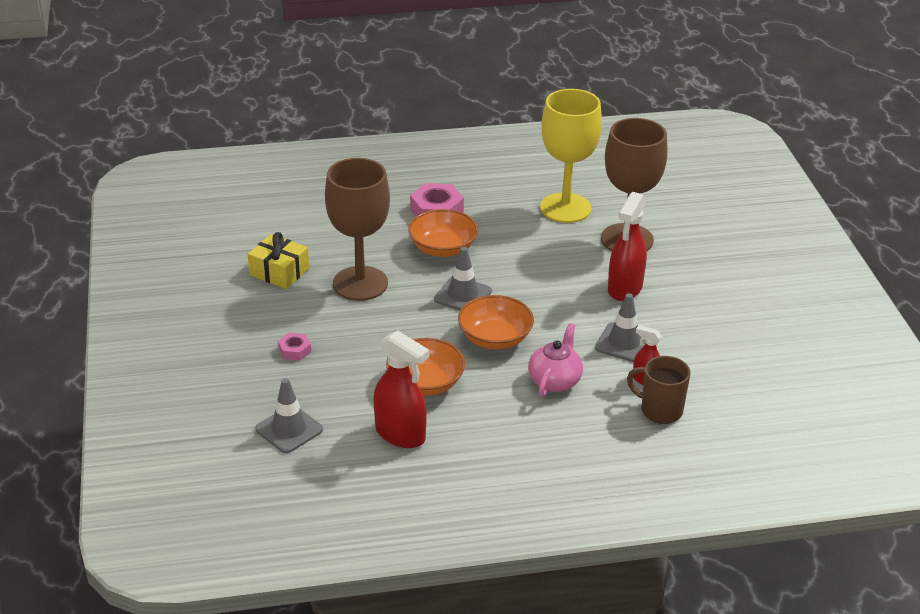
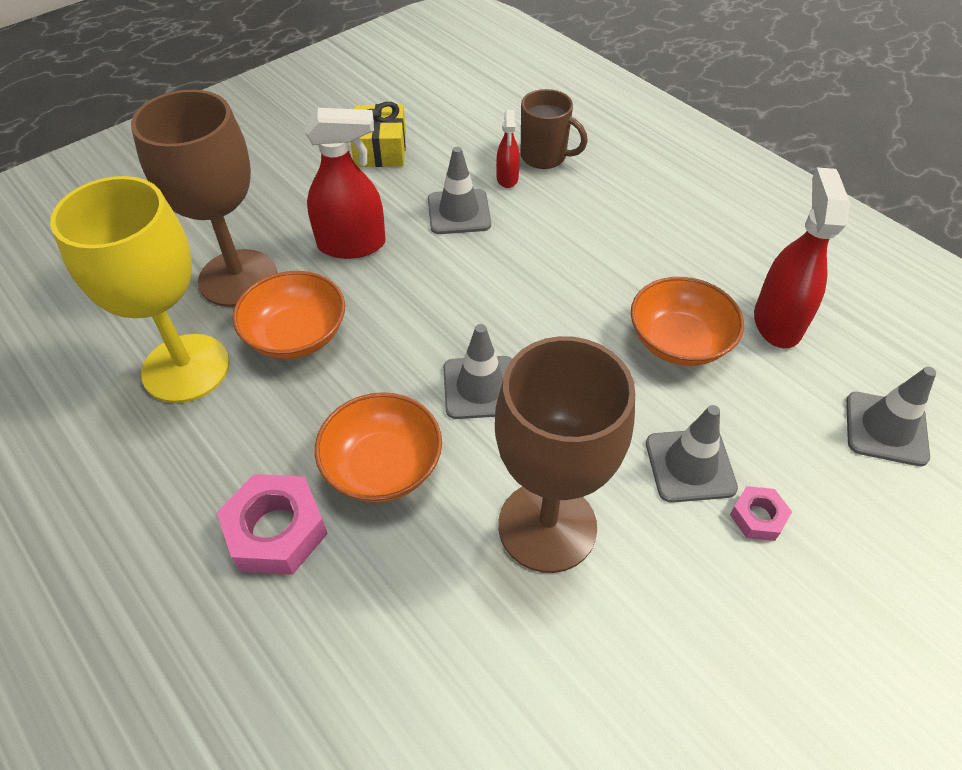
camera: 120 degrees left, 15 degrees up
yellow gift [248,232,309,289] -> yellow gift moved to [350,102,406,167]
orange bowl [458,295,534,350] -> orange bowl moved to [233,271,345,359]
pink teapot [528,323,583,397] -> none
brown mug [627,356,691,424] -> brown mug turned 60 degrees counterclockwise [521,89,588,169]
none -> grey traffic cone [646,405,738,503]

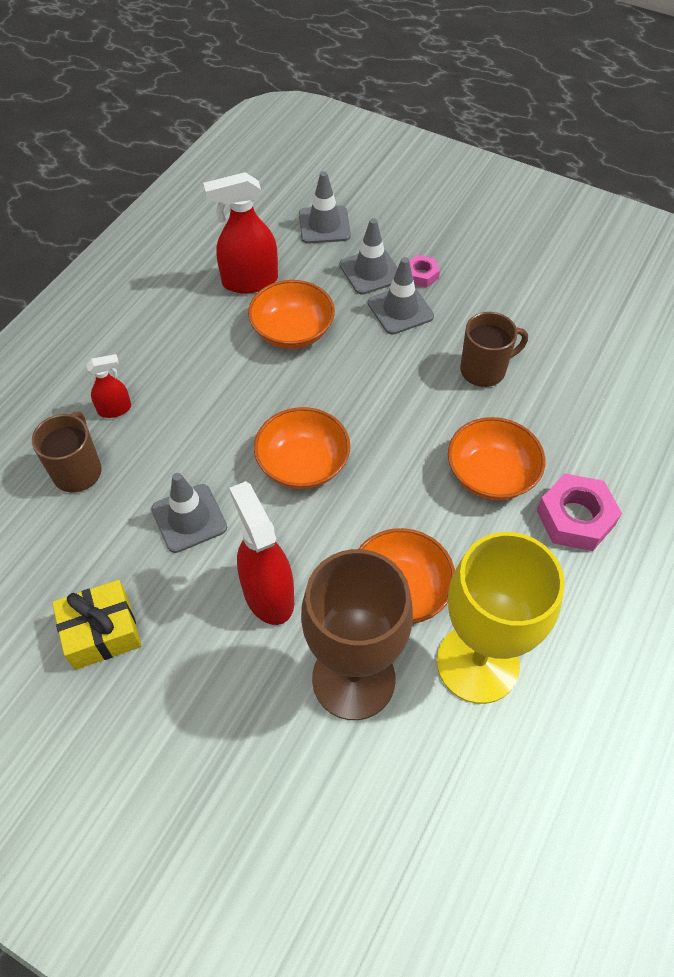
camera: 110 degrees left, 5 degrees up
grey traffic cone [443,324,512,419] -> grey traffic cone moved to [340,218,398,295]
brown goblet [495,336,635,573] -> brown mug [460,312,528,387]
red spray bottle [496,110,520,188] -> red spray bottle moved to [86,354,131,418]
none -> orange bowl [254,407,350,489]

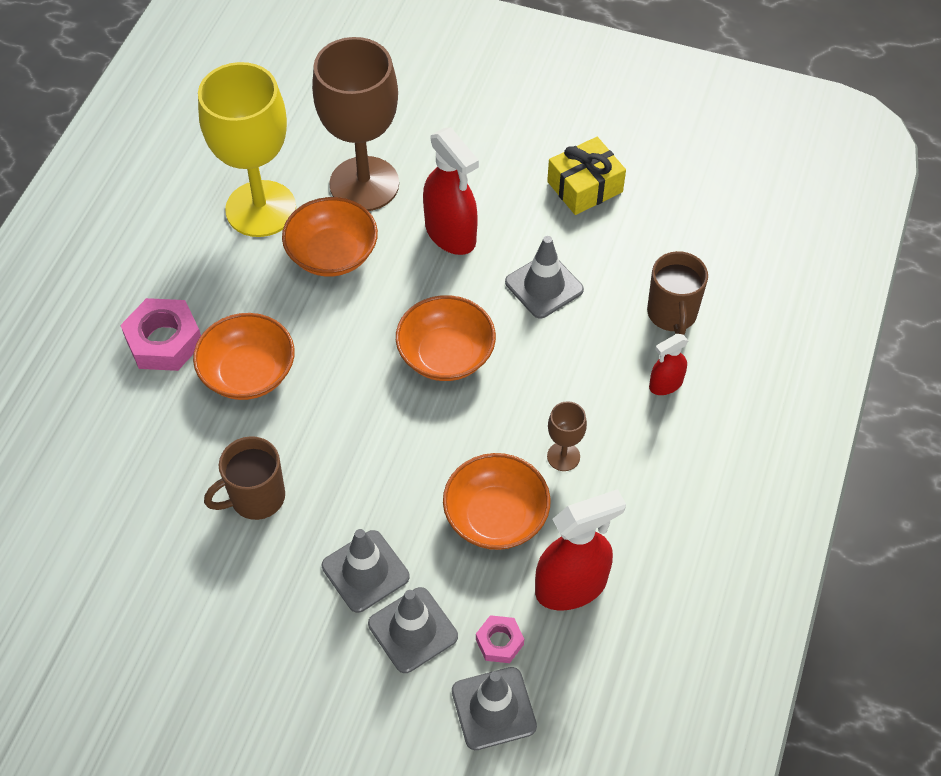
camera: 170 degrees right, 0 degrees up
pink nut [409,255,440,288] -> pink nut moved to [476,615,524,663]
none -> brown goblet [547,401,587,471]

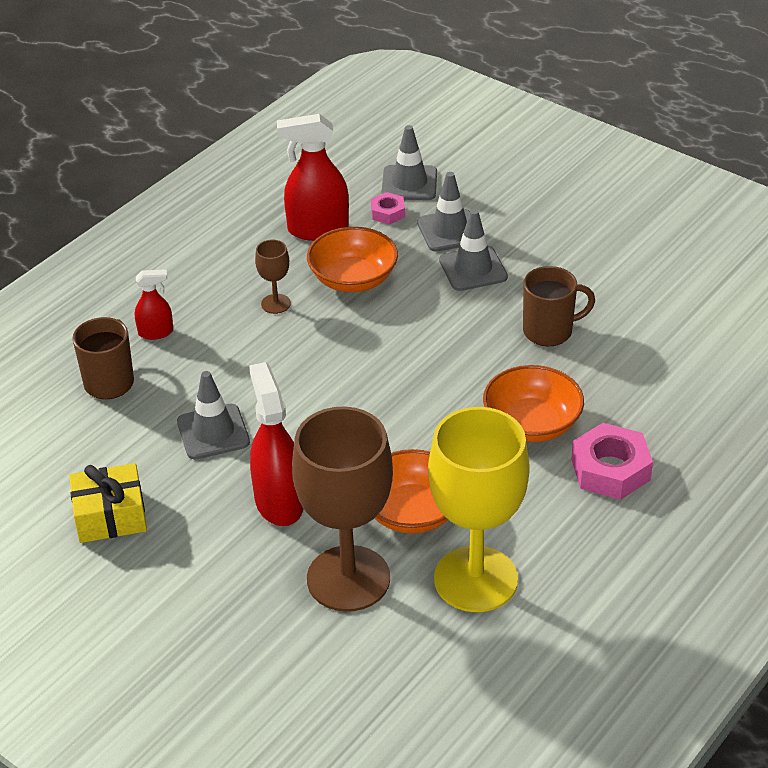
camera: 160 degrees left, 15 degrees down
orange bowl [396,295,496,381] -> none

